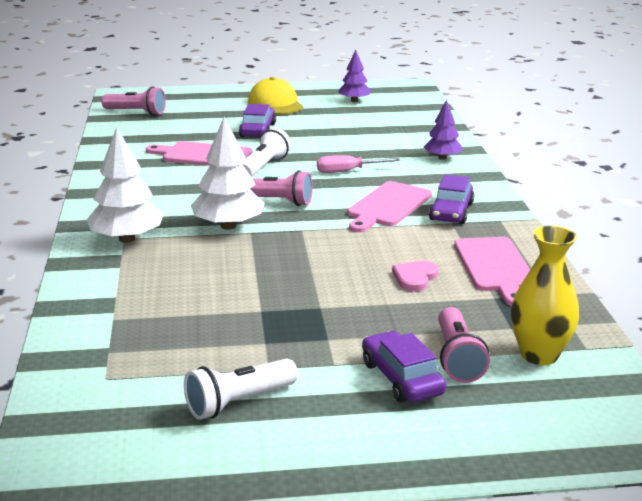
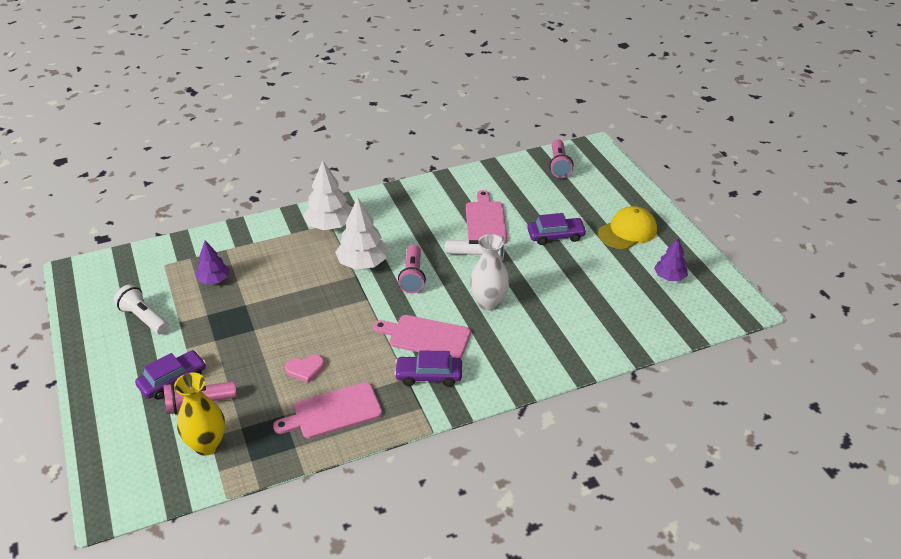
camera: 75 degrees right, 15 degrees up
pink screwdriver [317,155,400,173] -> white vase [470,234,510,311]
pink heart [392,261,439,292] -> pink heart turned 150 degrees clockwise [285,355,325,383]
purple tree [424,99,462,160] -> purple tree moved to [195,240,230,285]

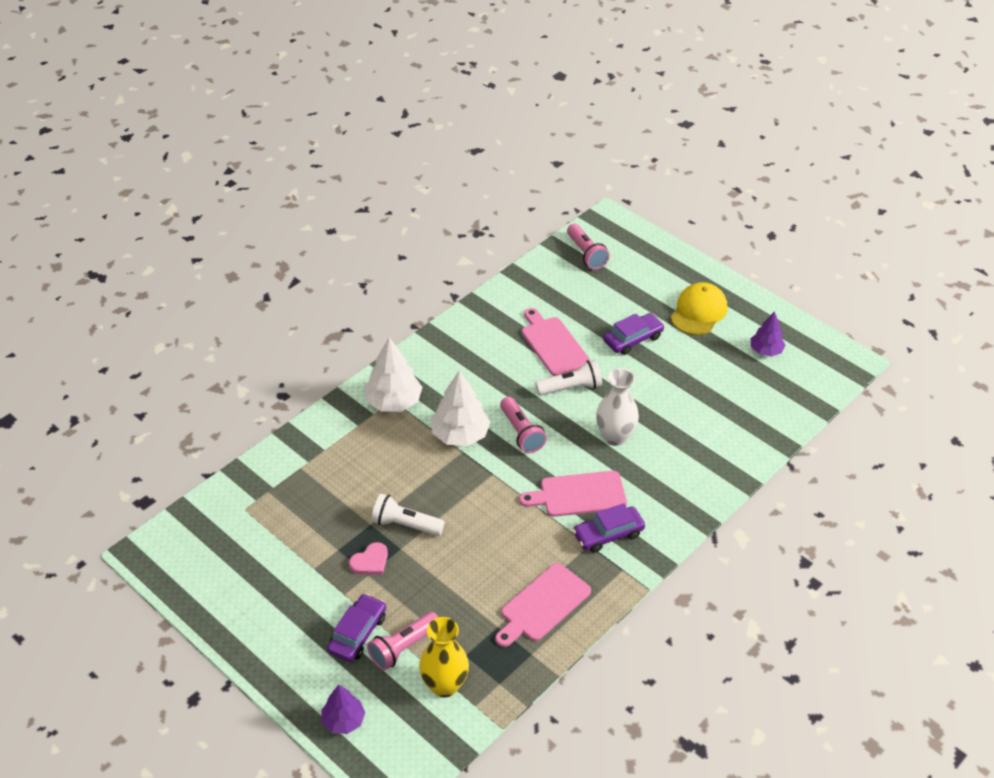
camera: 25 degrees left, 5 degrees up
white flashlight [114,284,169,334] -> white flashlight moved to [371,494,445,536]
purple tree [195,240,230,285] -> purple tree moved to [322,685,365,734]
pink heart [285,355,325,383] -> pink heart moved to [349,542,388,575]

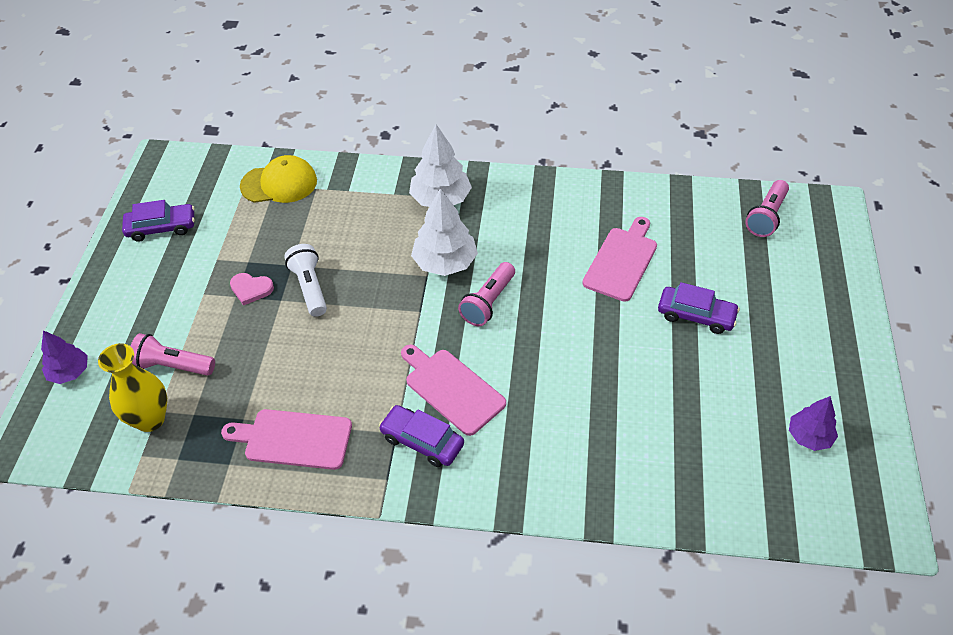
camera: 55 degrees right, 5 degrees up
purple car [327,593,386,662] -> purple car moved to [122,200,195,242]
white flashlight [535,360,602,395] -> none
white vase [596,368,639,446] -> none
yellow cap [670,282,727,335] -> yellow cap moved to [240,155,317,203]

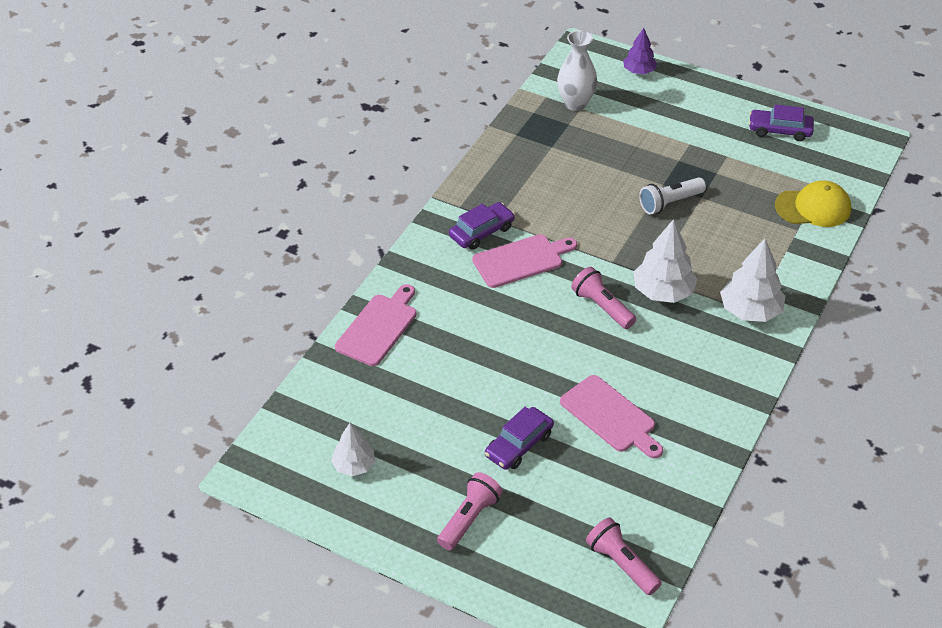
camera: 110 degrees right, 5 degrees down
yellow vase [98,343,167,432] -> white vase [557,30,597,111]
purple car [122,200,195,242] -> purple car turned 90 degrees clockwise [749,104,814,141]
pink flashlight [130,333,215,376] -> pink flashlight moved to [437,472,503,550]
pink cutting board [221,409,352,470] -> pink cutting board moved to [335,284,417,366]
pink heart [230,273,274,305] -> none
yellow cap [240,155,317,203] -> yellow cap turned 105 degrees counterclockwise [775,180,851,227]
white flashlight [284,244,327,317] -> white flashlight turned 150 degrees clockwise [639,177,706,215]
purple tree [789,396,838,451] -> white tree [331,423,375,476]

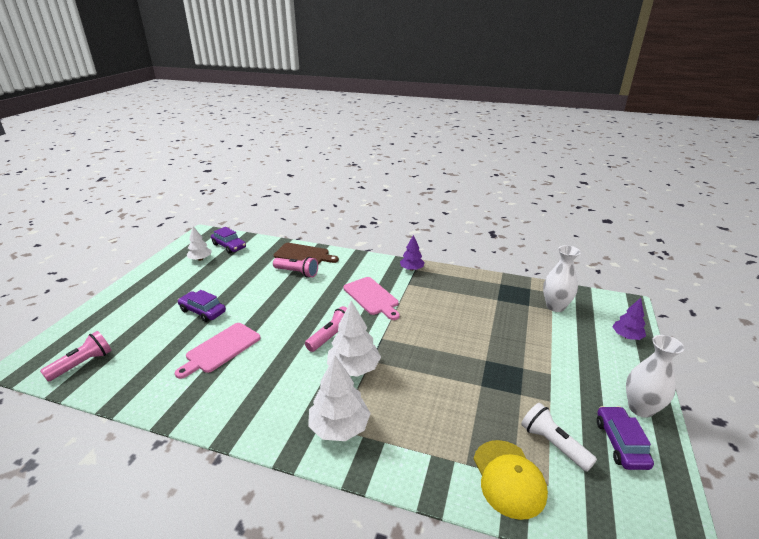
camera: 80 degrees right, 15 degrees down
pink cutting board [335,284,417,366] -> brown cutting board [273,243,339,264]
pink flashlight [437,472,503,550] -> pink flashlight moved to [273,257,318,278]
purple car [449,202,515,250] -> purple car moved to [211,227,246,254]
white flashlight [639,177,706,215] -> white flashlight moved to [521,403,597,472]
none -> purple tree [400,235,425,271]
none -> white vase [626,335,684,418]

